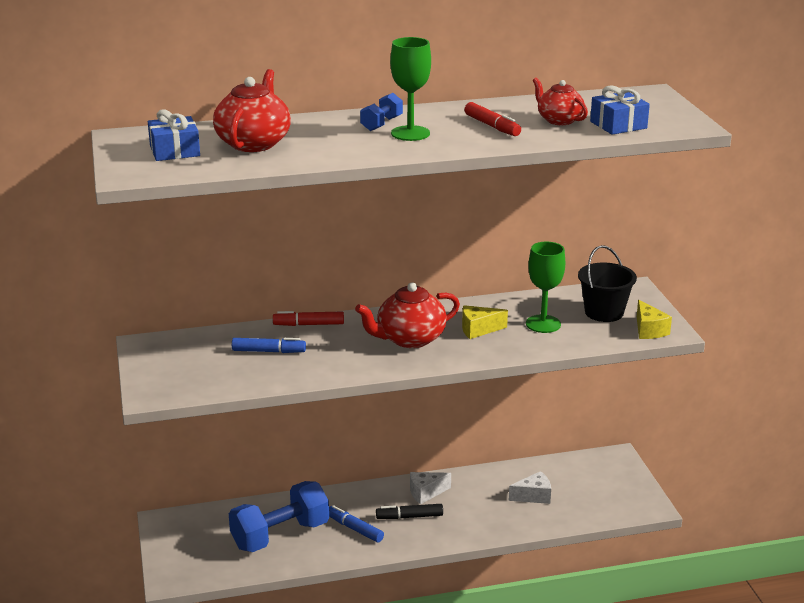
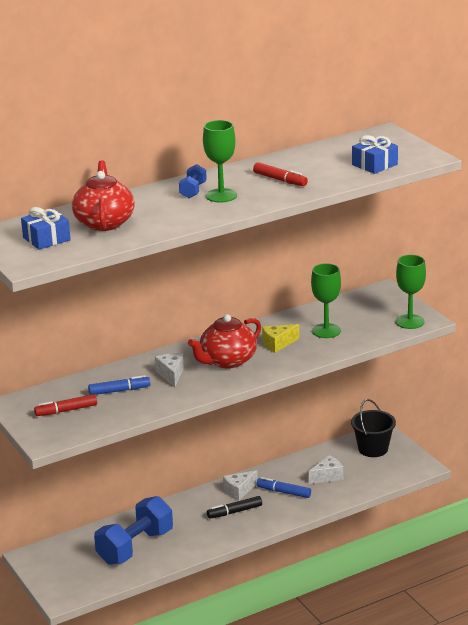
camera: 15 degrees left, 0 degrees up
red marker [273,311,344,326] -> red marker moved to [34,394,97,416]
blue marker [329,505,384,542] -> blue marker moved to [257,477,311,498]
red teapot [533,78,588,125] -> none
black bucket [578,245,637,322] -> black bucket moved to [351,399,396,457]
yellow cheese [637,300,672,339] -> green goblet [396,255,426,329]
none -> white cheese [155,353,184,387]

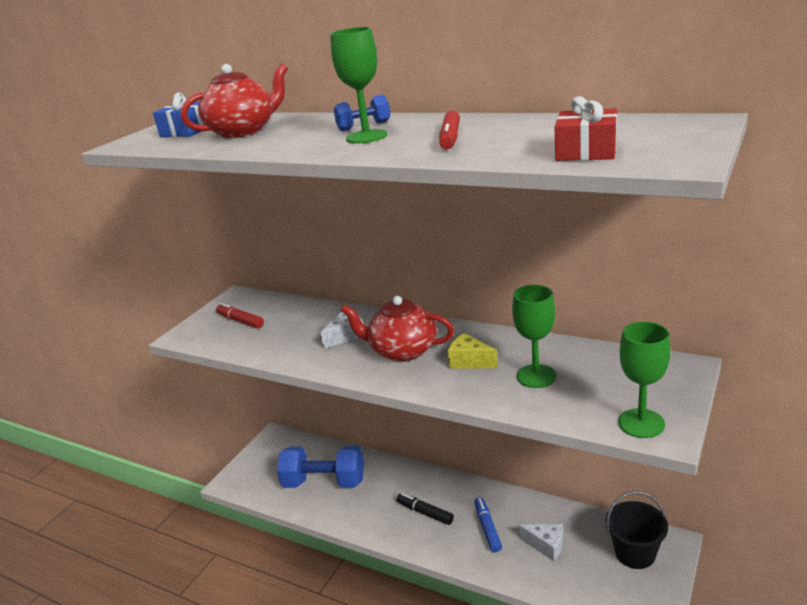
camera: 60 degrees right, 0 degrees up
blue marker [88,375,150,395] -> none
white cheese [223,470,258,501] -> none
blue gift [352,135,398,174] -> red gift [555,96,617,161]

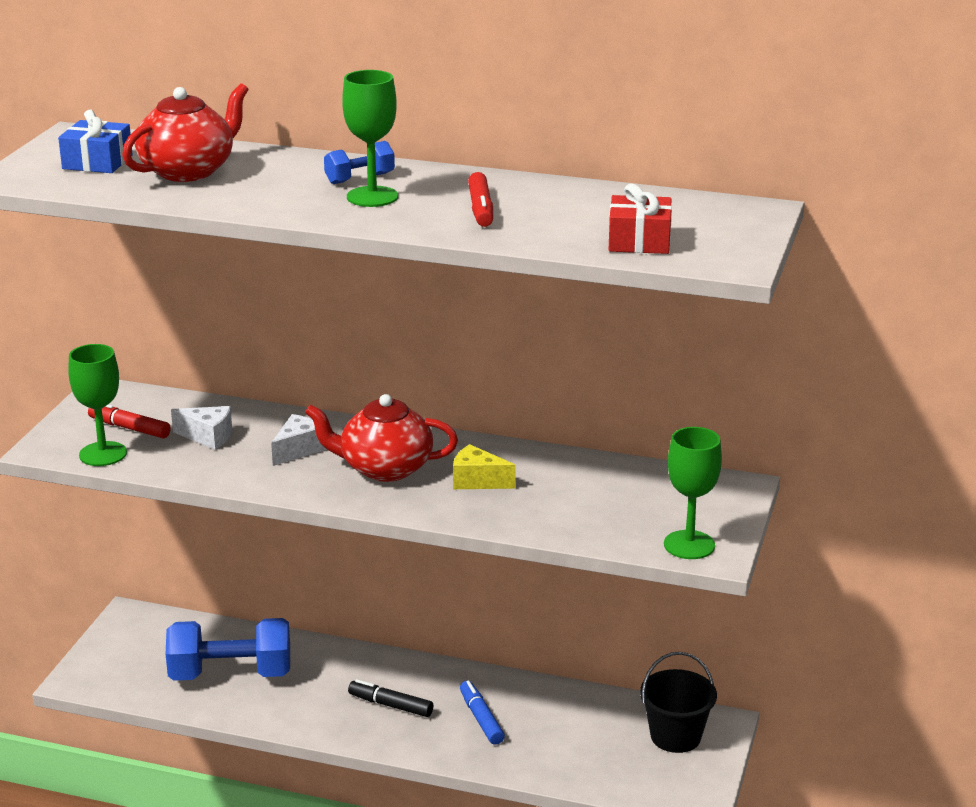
camera: 15 degrees left, 0 degrees up
green goblet [512,285,557,388] -> green goblet moved to [68,344,127,466]
white cheese [519,524,563,561] -> white cheese moved to [171,406,232,450]

